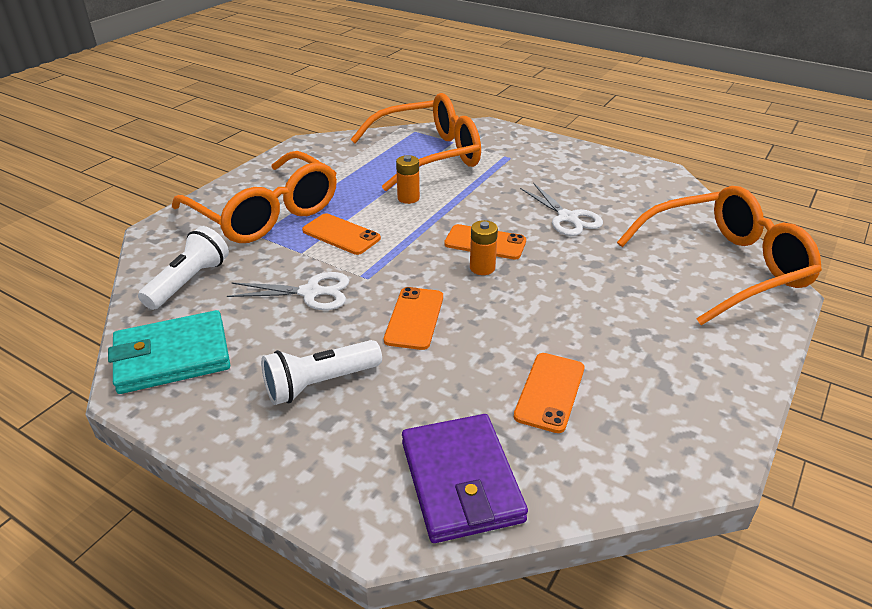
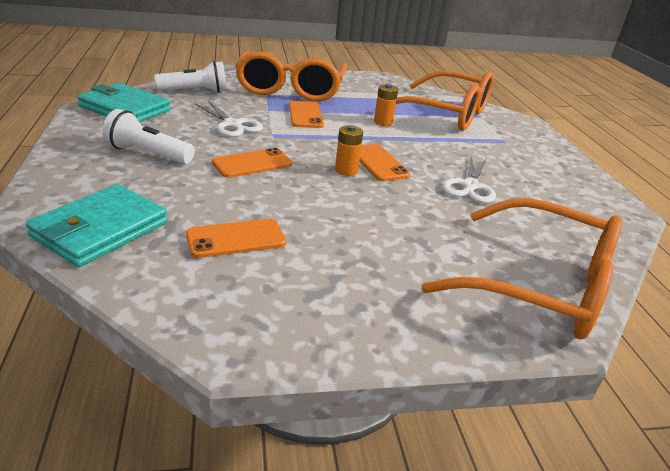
camera: 45 degrees right, 5 degrees down
purple wallet [402,414,528,543] -> turquoise wallet [26,184,168,267]

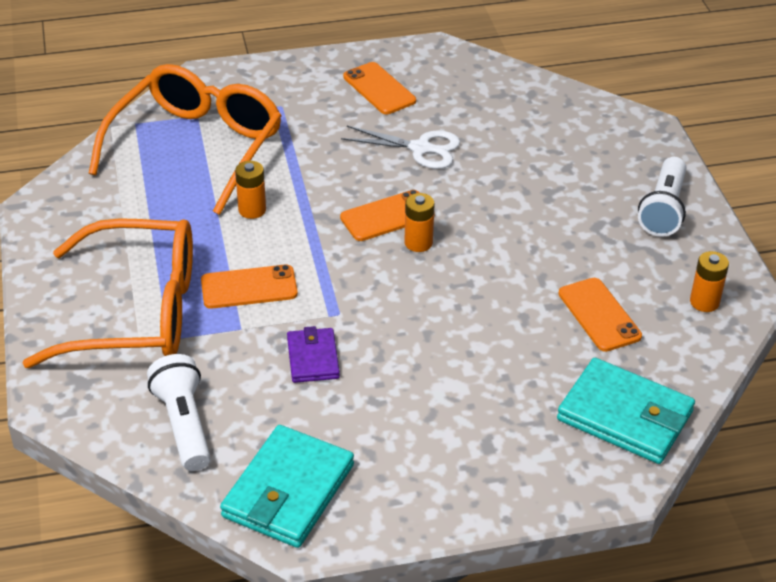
camera: 90 degrees left, 10 degrees up
white flashlight [102,109,195,164] -> white flashlight moved to [638,157,686,237]
white scissors [195,100,263,137] -> purple wallet [287,326,340,383]
orange phone [212,148,293,178] -> orange phone moved to [343,62,416,114]
orange glasses [421,198,622,340] -> none
none -> orange battery [690,251,729,312]

